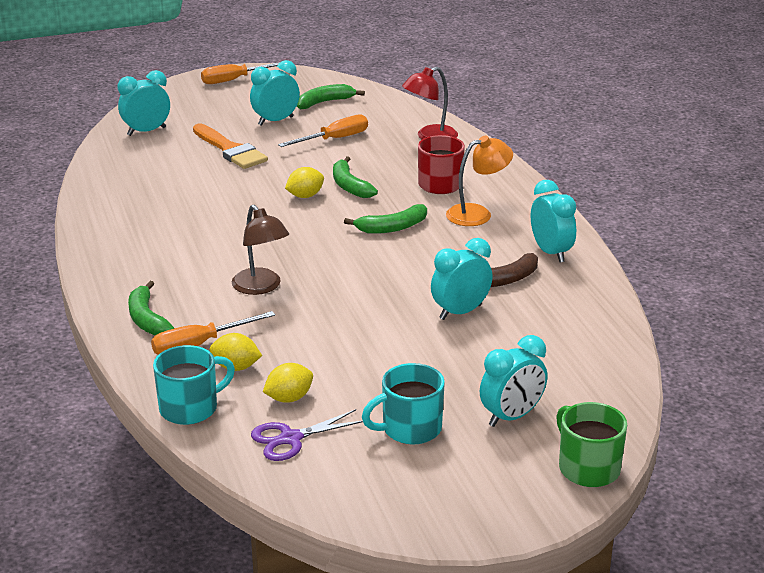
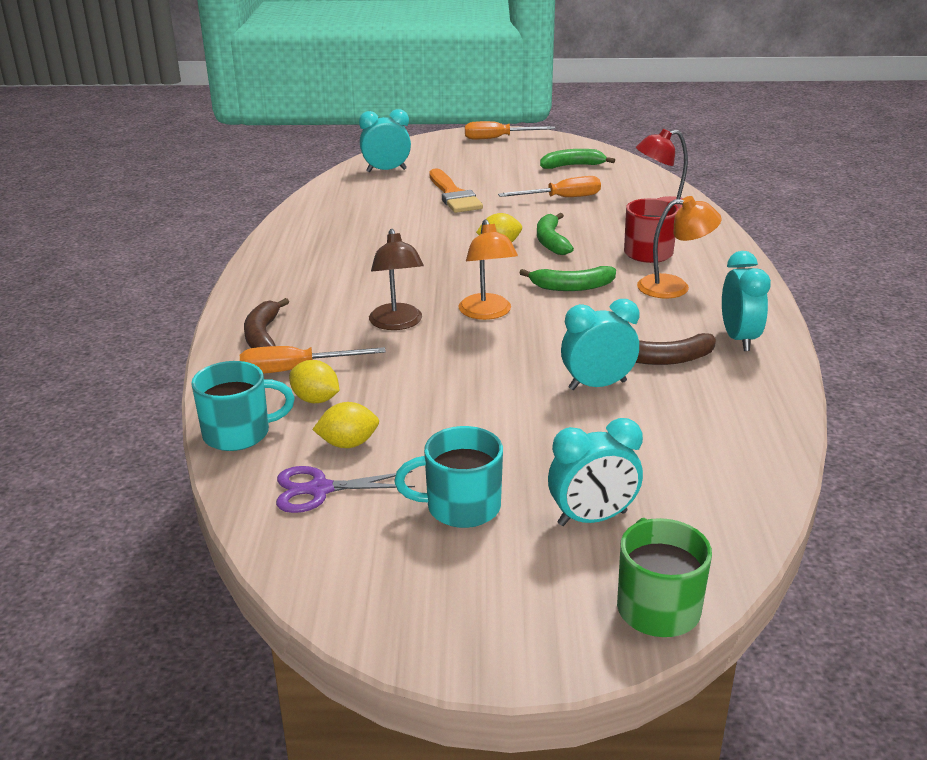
camera: 20 degrees right, 0 degrees up
green banana [128,281,174,335] -> brown banana [244,298,289,348]
turquoise clock [250,60,300,126] -> none
none -> orange lamp [459,219,518,320]

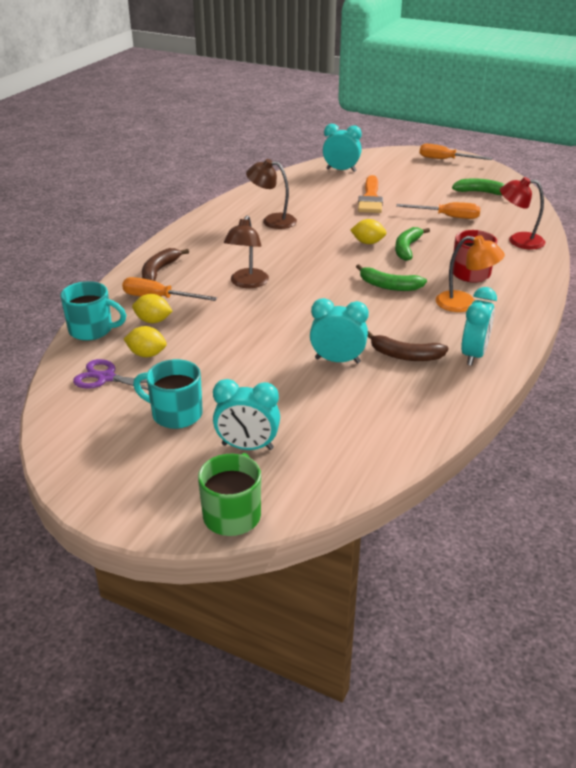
camera: 25 degrees right, 5 degrees up
yellow lemon [289,360,339,403] -> yellow lemon turned 45 degrees counterclockwise [132,294,173,323]
orange lamp [459,219,518,320] -> none
none -> brown lamp [246,159,297,229]

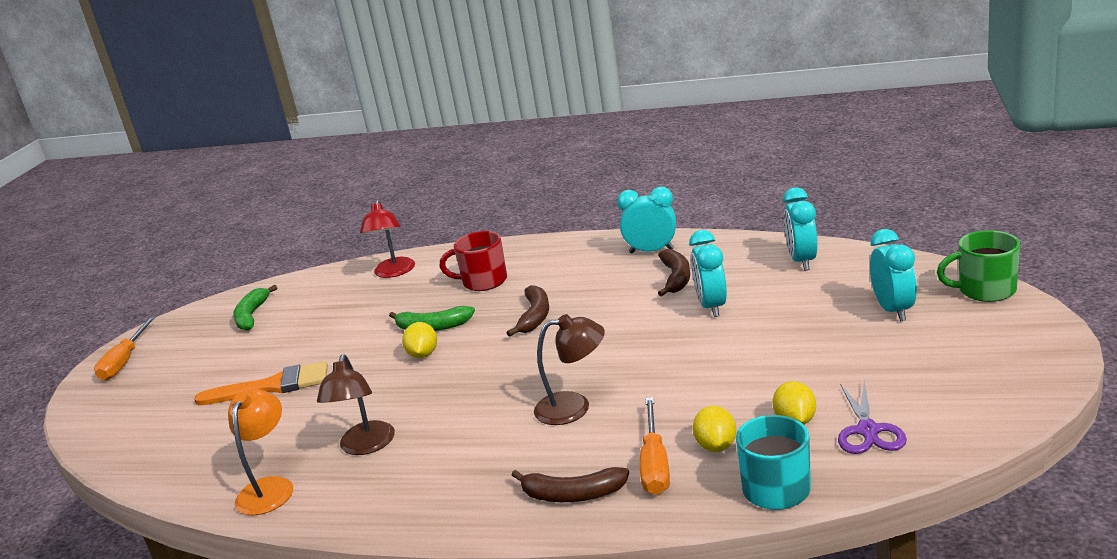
camera: 100 degrees left, 10 degrees down
turquoise mug [133,359,203,429] -> none
turquoise clock [323,124,362,172] -> turquoise clock moved to [783,187,818,270]
green banana [356,264,427,291] -> brown banana [507,285,549,337]
orange screwdriver [396,202,481,219] -> none
orange lamp [436,235,505,312] -> orange lamp moved to [228,389,293,516]

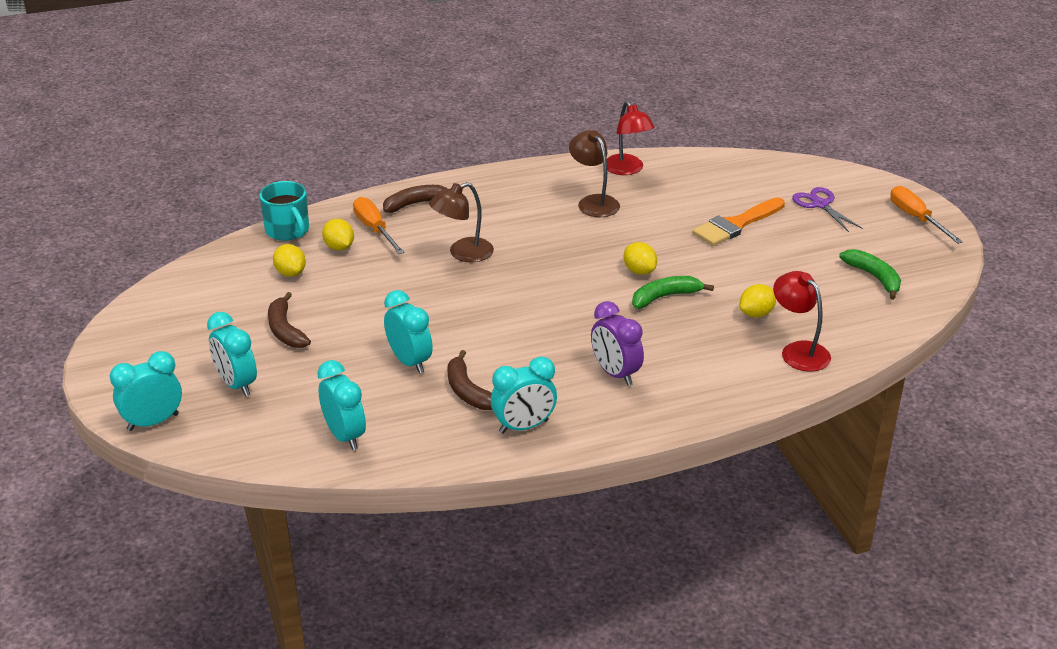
camera: 145 degrees right, 10 degrees up
orange lamp [228,389,293,516] -> red lamp [606,101,655,175]
red mug [440,231,507,291] -> none
brown banana [507,285,549,337] -> brown banana moved to [268,292,311,348]
purple scissors [838,381,907,454] -> purple scissors moved to [792,187,863,232]
green mug [937,230,1020,302] -> turquoise clock [110,351,182,431]
none -> purple clock [591,301,644,386]
none -> yellow lemon [740,284,776,318]

